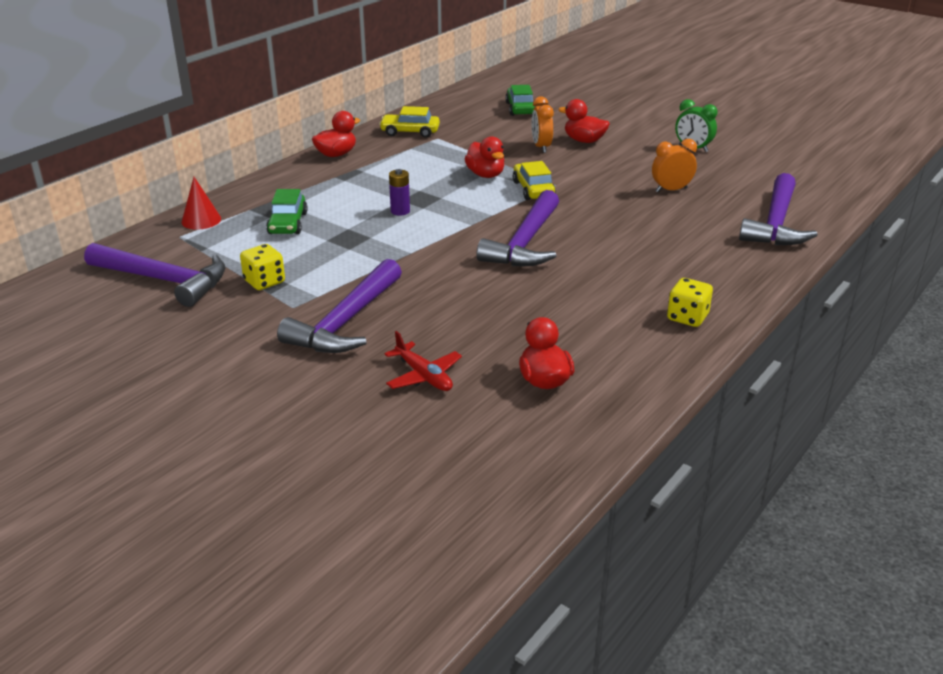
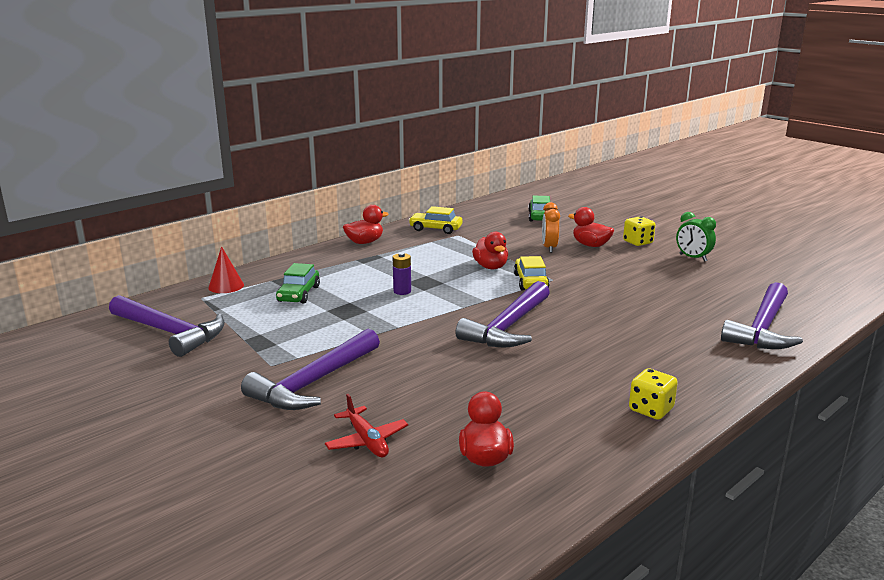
camera: 10 degrees right, 10 degrees down
yellow dice [240,244,285,290] -> yellow dice moved to [623,216,655,246]
orange clock [652,139,697,192] -> none

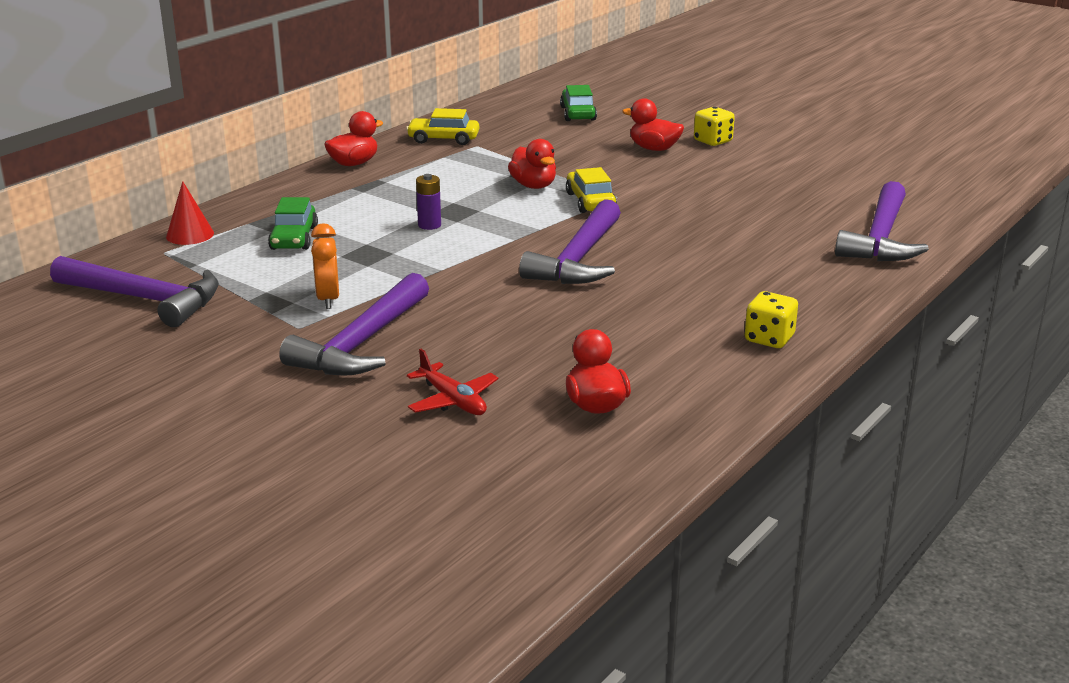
camera: 10 degrees left, 5 degrees up
orange clock [542,202,560,253] -> orange clock moved to [311,224,339,309]
green clock [676,212,716,262] -> none

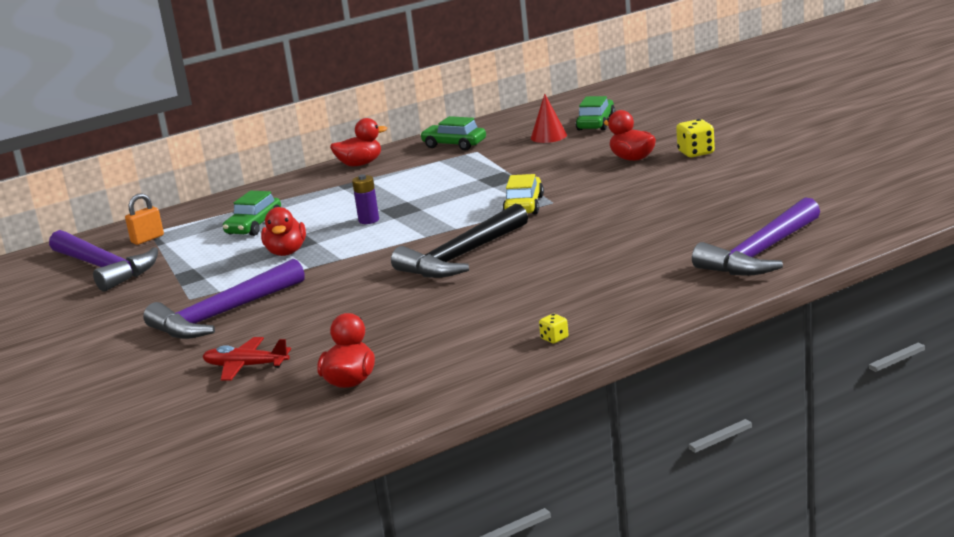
camera: 25 degrees right, 5 degrees down
red cone [166,181,214,245] -> red cone moved to [531,94,567,143]
orange clock [311,224,339,309] -> none
yellow car [406,108,479,145] -> green car [420,116,486,151]
red plane [407,349,499,415] -> red plane turned 120 degrees clockwise [202,337,291,381]
red duck [508,139,556,189] -> red duck moved to [261,207,306,256]
purple hammer [519,199,621,284] -> black hammer [391,204,528,278]
yellow dice [745,291,798,348] -> yellow dice [539,314,569,344], size x0.55
none -> orange padlock [125,193,164,245]

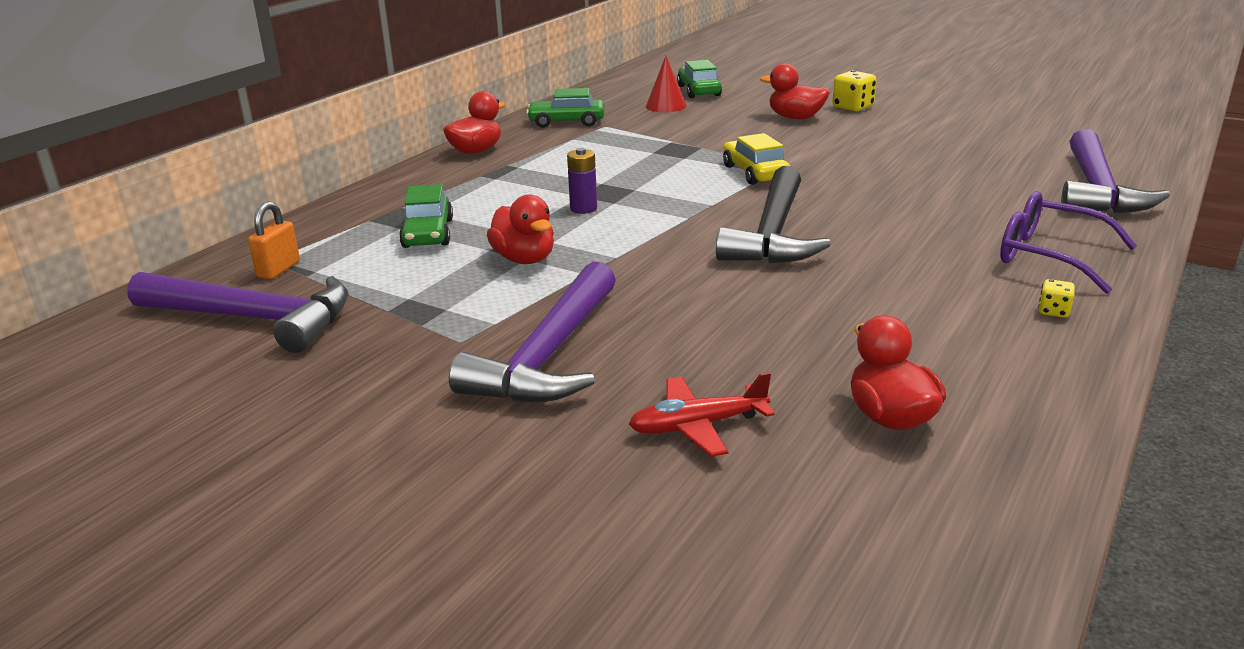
camera: 30 degrees left, 5 degrees up
none -> purple glasses [1000,191,1137,294]

